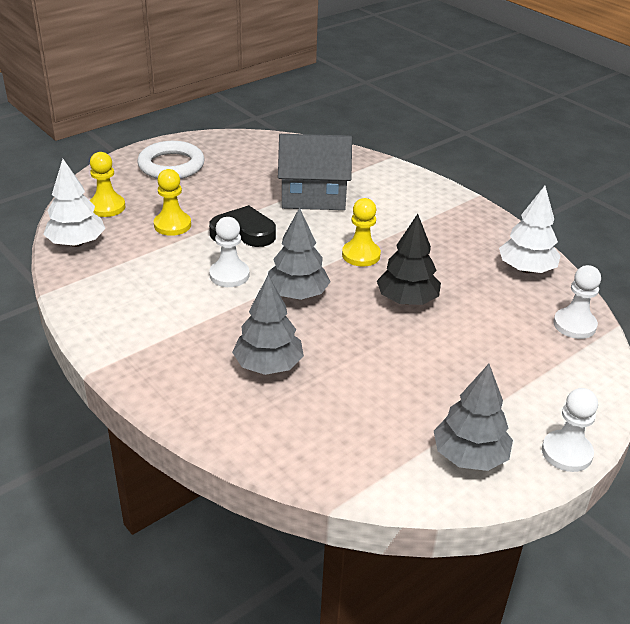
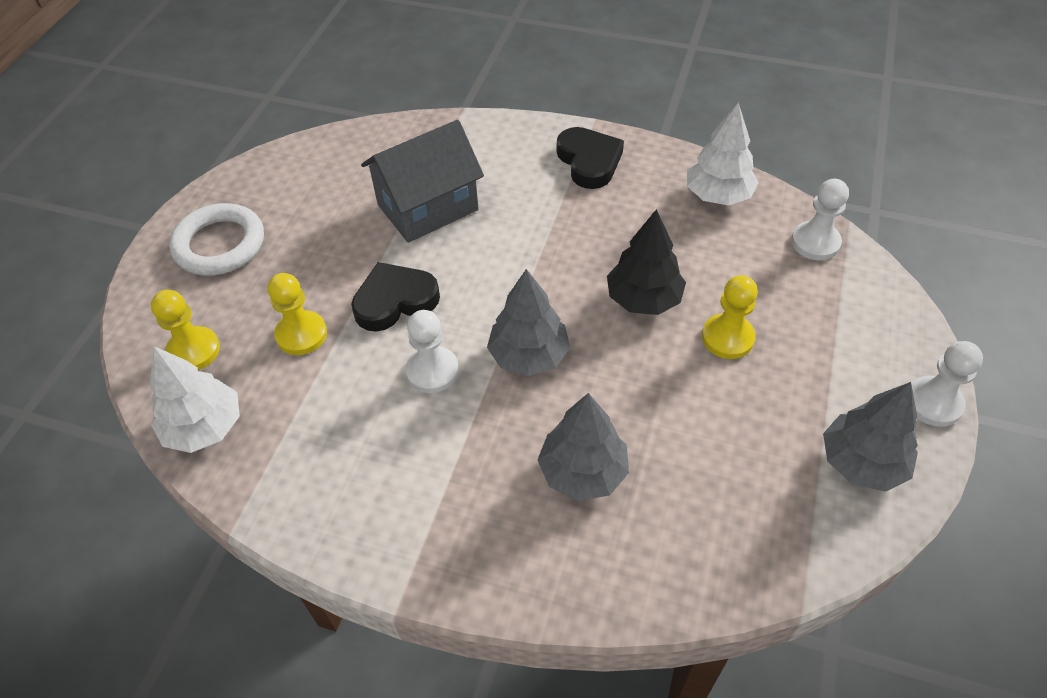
camera: 30 degrees left, 15 degrees up
yellow pawn [342,198,381,267] -> yellow pawn moved to [702,275,758,359]
none -> black heart [557,127,624,189]

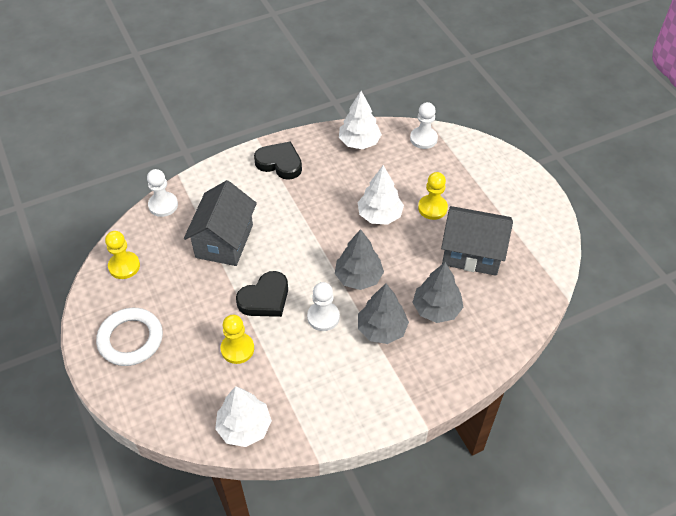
camera: 45 degrees left, 0 degrees up
yellow pawn [151,290,220,370] -> yellow pawn moved to [105,231,140,279]
black heart [351,262,440,332] -> black heart turned 150 degrees counterclockwise [236,271,288,317]
black tree [607,209,686,315] -> white tree [358,165,404,225]
grey tree [823,382,918,491] -> grey tree moved to [358,283,409,344]
white pawn [911,341,983,427] -> white pawn moved to [147,169,178,217]
none -> grey house [441,206,513,276]

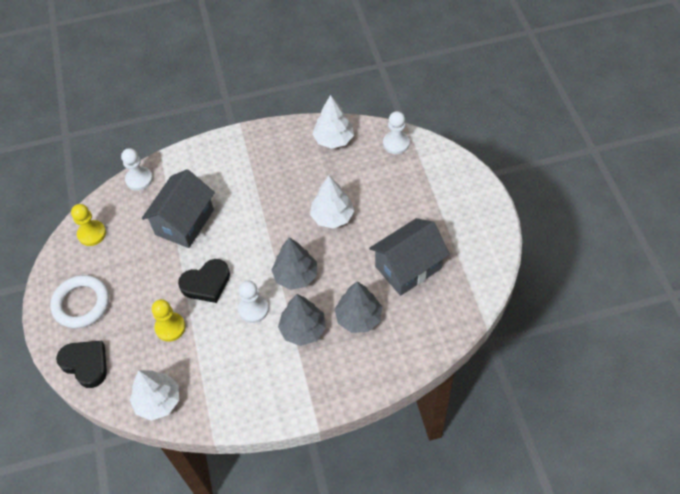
camera: 15 degrees right, 5 degrees up
black heart [254,141,302,180] -> black heart moved to [56,341,107,388]
yellow pawn [418,172,448,220] -> none
grey house [441,206,513,276] -> grey house turned 60 degrees counterclockwise [369,218,450,296]

